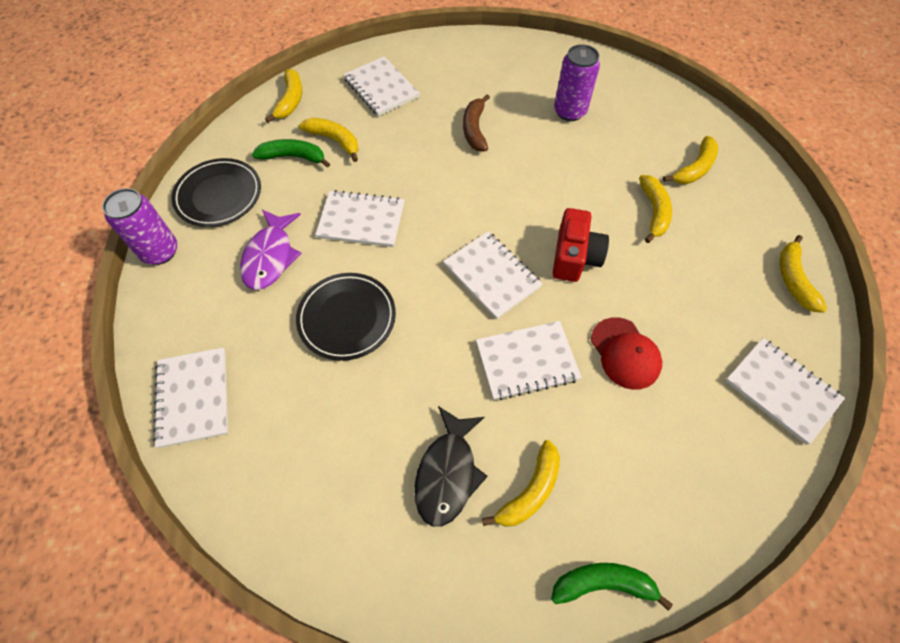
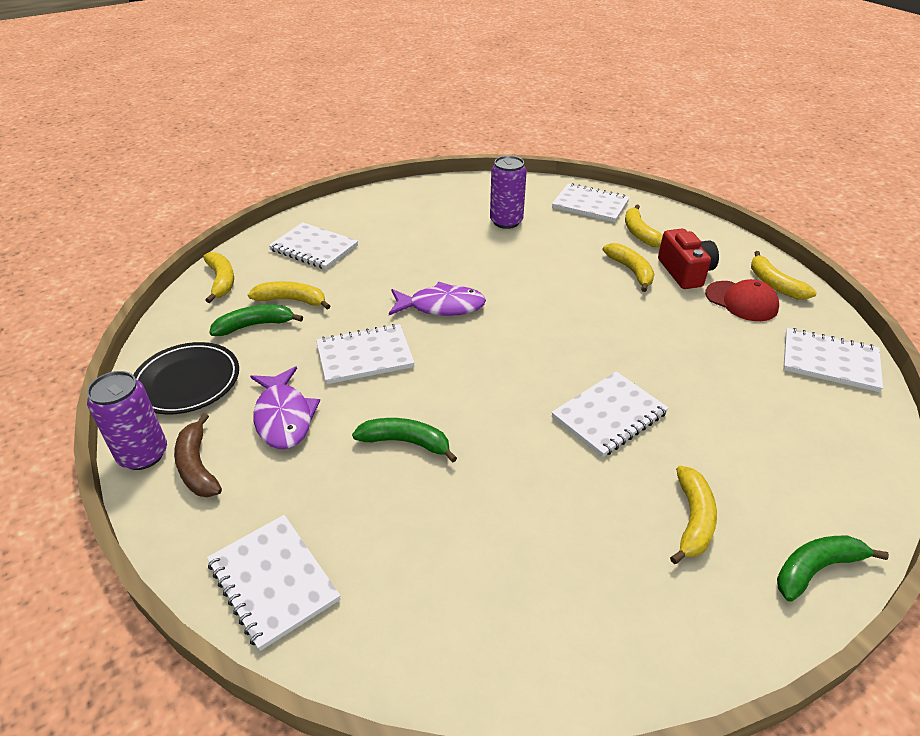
camera: 25 degrees left, 20 degrees down
black plate [296,273,396,361] -> green banana [352,418,457,462]
black fish [414,406,488,527] -> none
white notebook [443,231,543,319] -> white notebook moved to [552,183,630,222]
brown banana [463,94,490,151] -> brown banana moved to [174,413,222,497]
red camera [553,208,609,282] -> red camera moved to [658,229,719,289]
red cap [591,317,662,390] -> red cap moved to [705,279,779,321]
yellow banana [663,136,718,184] -> yellow banana turned 150 degrees clockwise [625,205,663,247]
none -> purple fish [389,282,486,316]

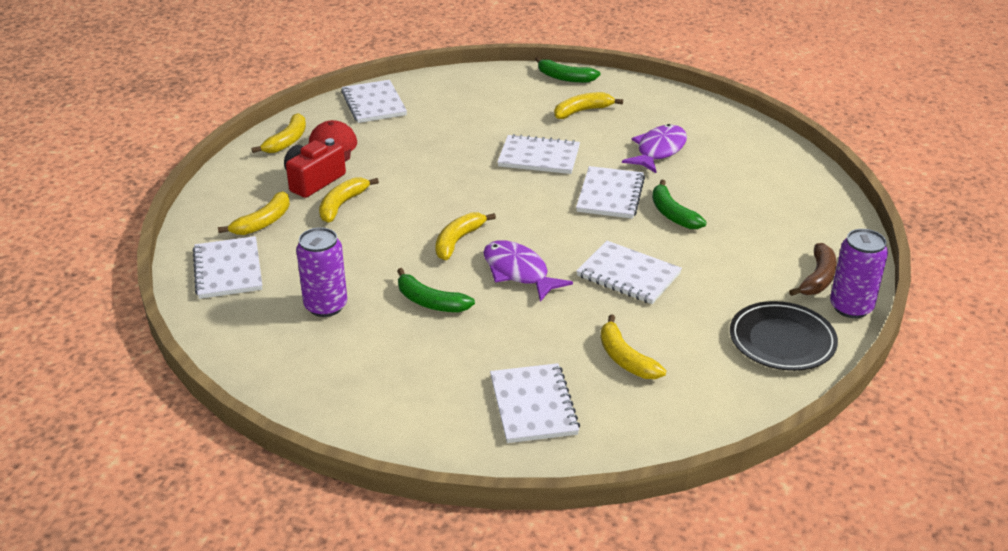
camera: 130 degrees left, 5 degrees down
yellow banana [203,252,234,303] -> yellow banana moved to [435,212,496,260]
white notebook [207,515,341,651] -> white notebook moved to [576,166,645,219]
green banana [209,305,303,336] -> green banana moved to [397,268,475,312]
purple fish [250,366,320,449] -> purple fish moved to [622,124,687,173]

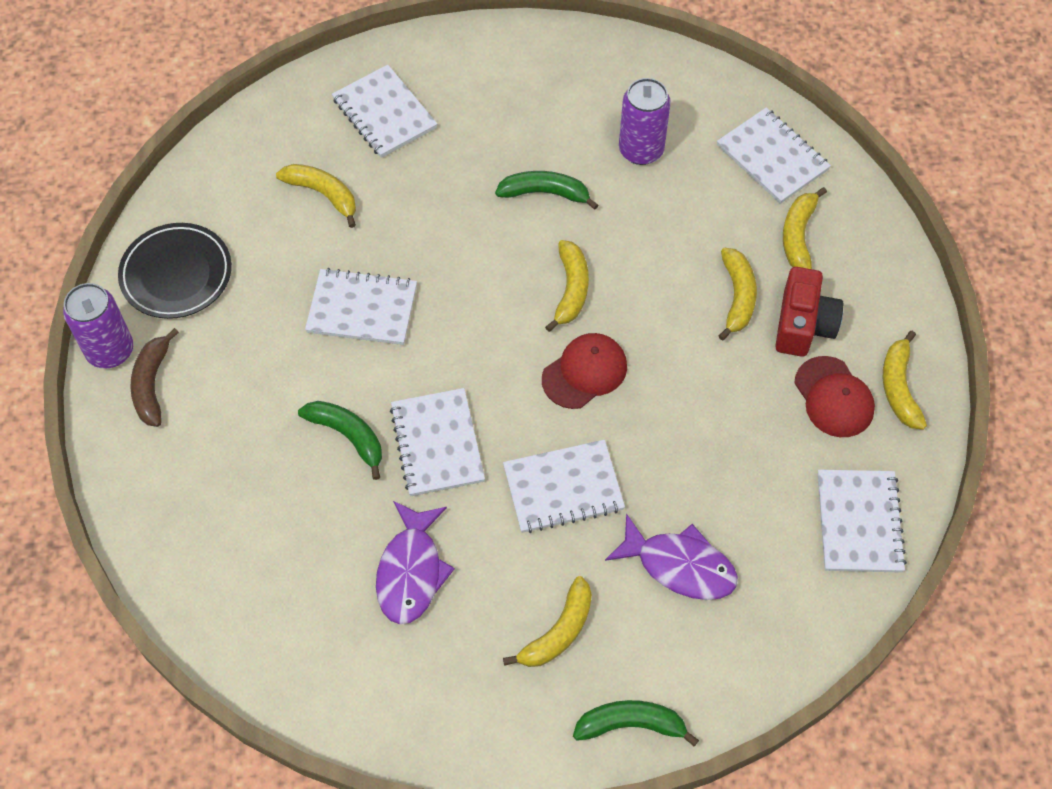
camera: 155 degrees right, 25 degrees up
white notebook [341,80,407,123] -> white notebook turned 45 degrees clockwise [818,470,907,573]
purple fish [483,240,573,302] -> purple fish moved to [605,513,738,600]
none -> red cap [542,333,627,409]

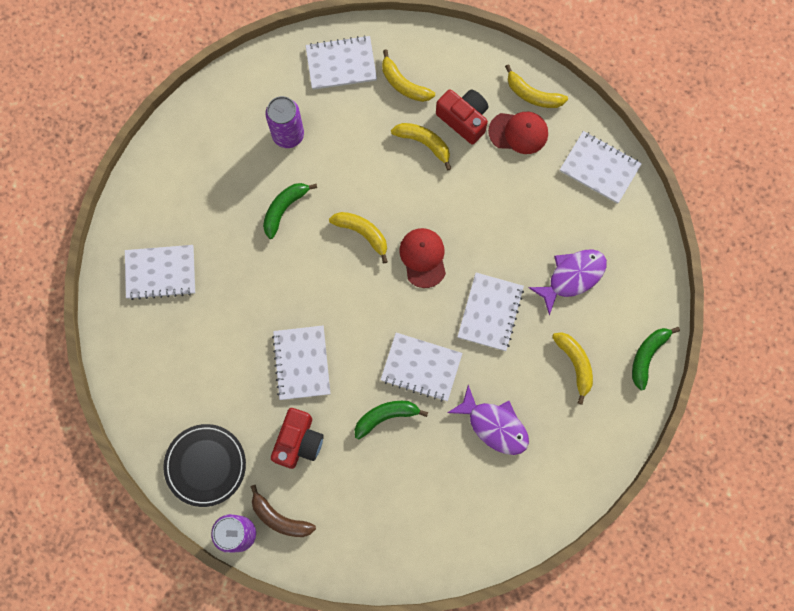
camera: 60 degrees left, 15 degrees up
yellow banana [276,164,356,228] -> none
white notebook [305,268,417,345] -> white notebook turned 45 degrees counterclockwise [272,326,331,400]
none -> red camera [271,408,324,469]

